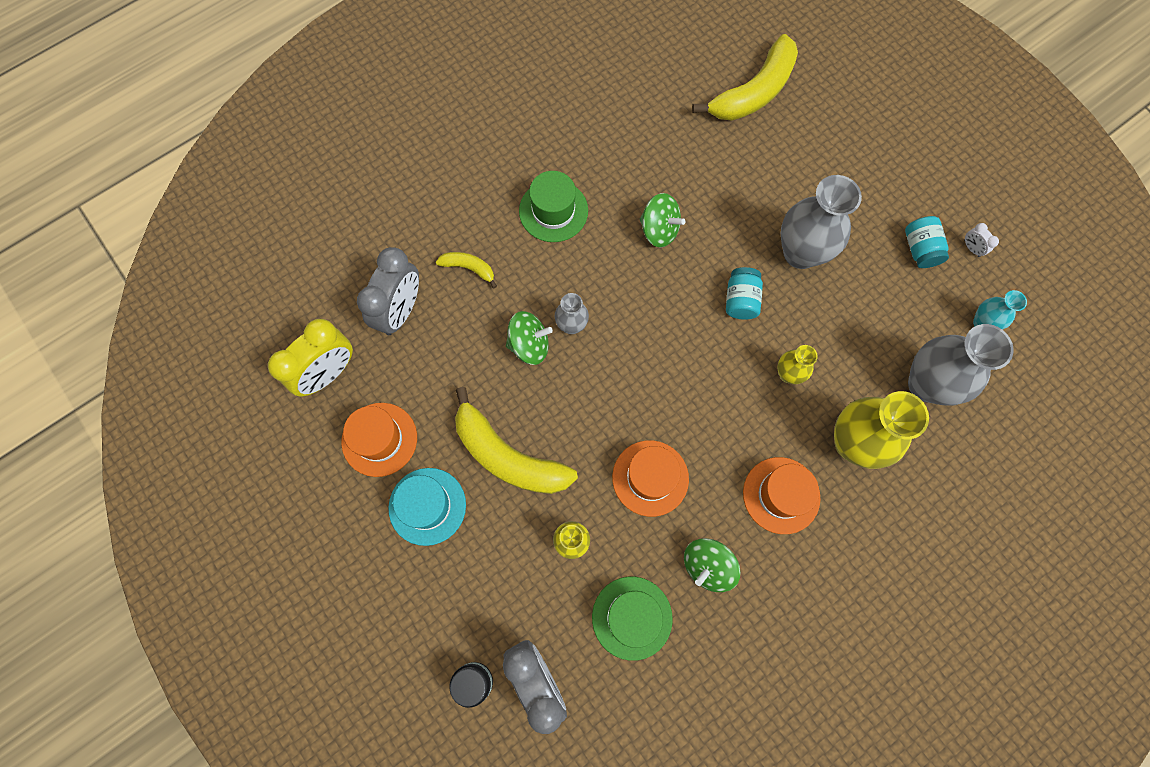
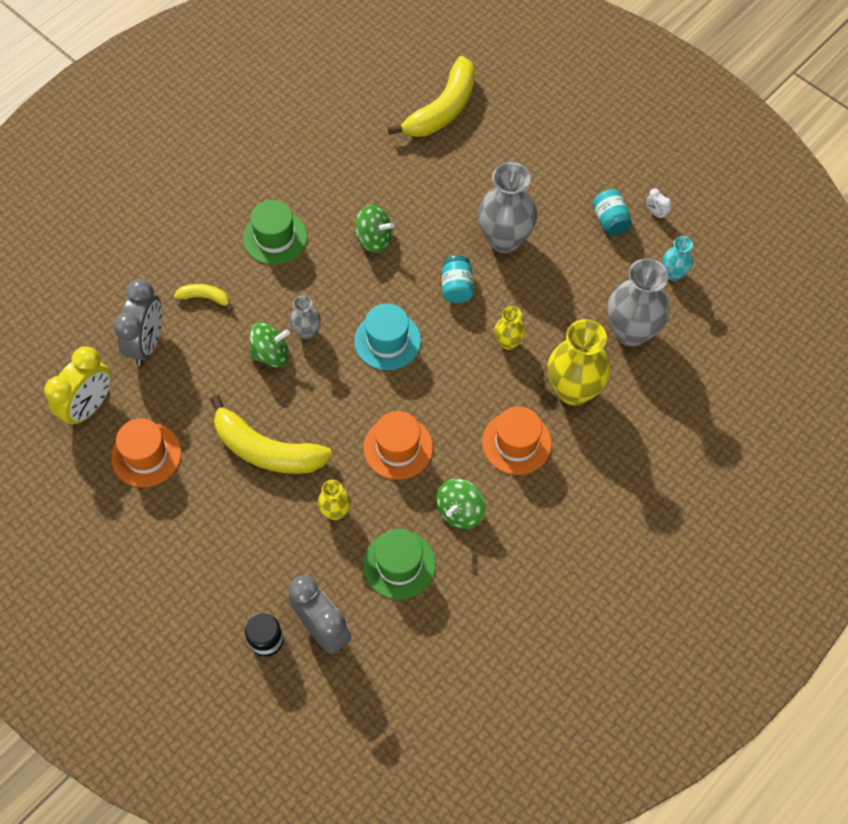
camera: 10 degrees left, 10 degrees down
turquoise hat [388,468,466,546] -> turquoise hat moved to [354,303,421,370]

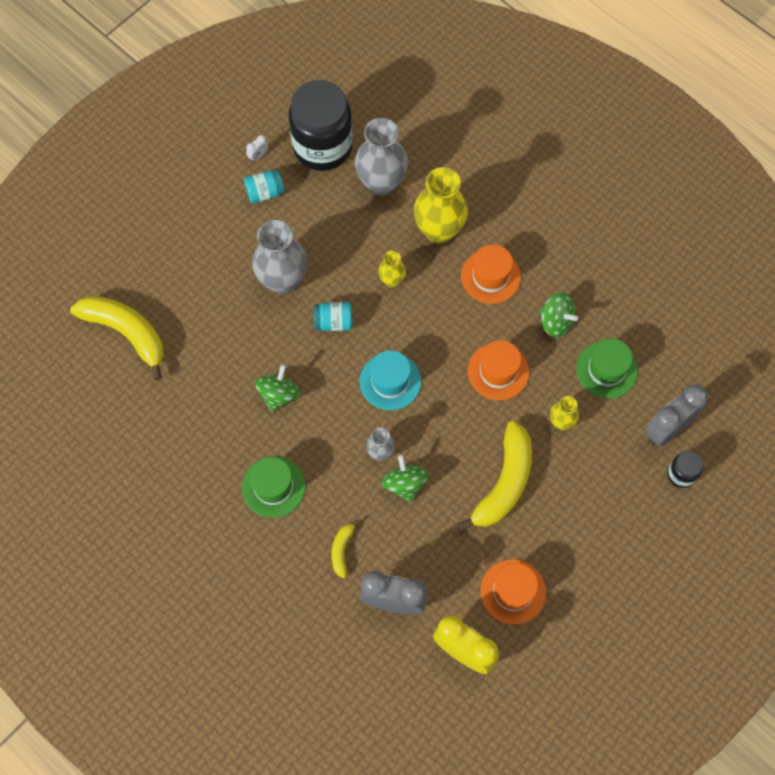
camera: 90 degrees left, 5 degrees up
turquoise vase [662,236,693,281] -> black jar [289,80,353,171]

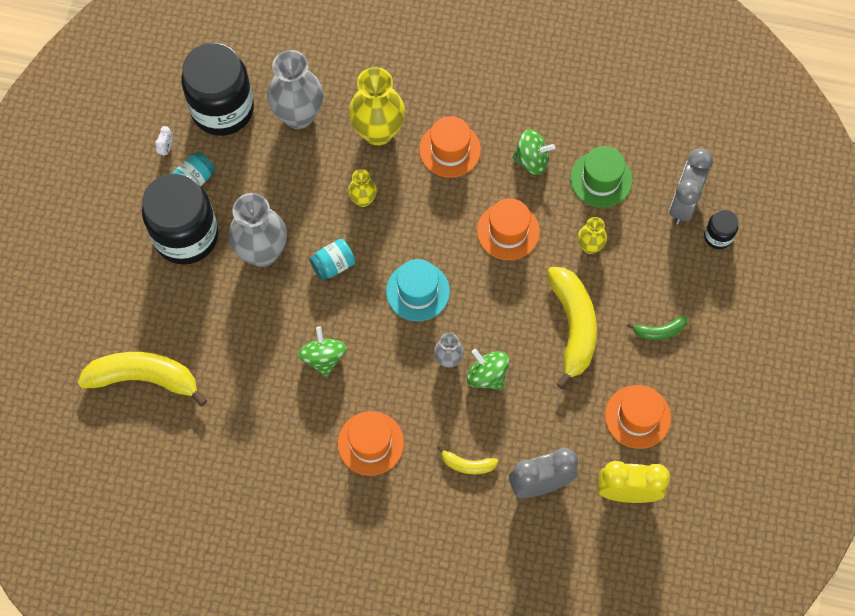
camera: 30 degrees left, 0 degrees up
green hat [242,456,305,518] -> orange hat [338,411,404,476]
yellow banana [331,520,360,578] -> yellow banana turned 60 degrees counterclockwise [437,445,498,474]
none -> black jar [142,173,218,265]
none -> green banana [627,316,687,340]

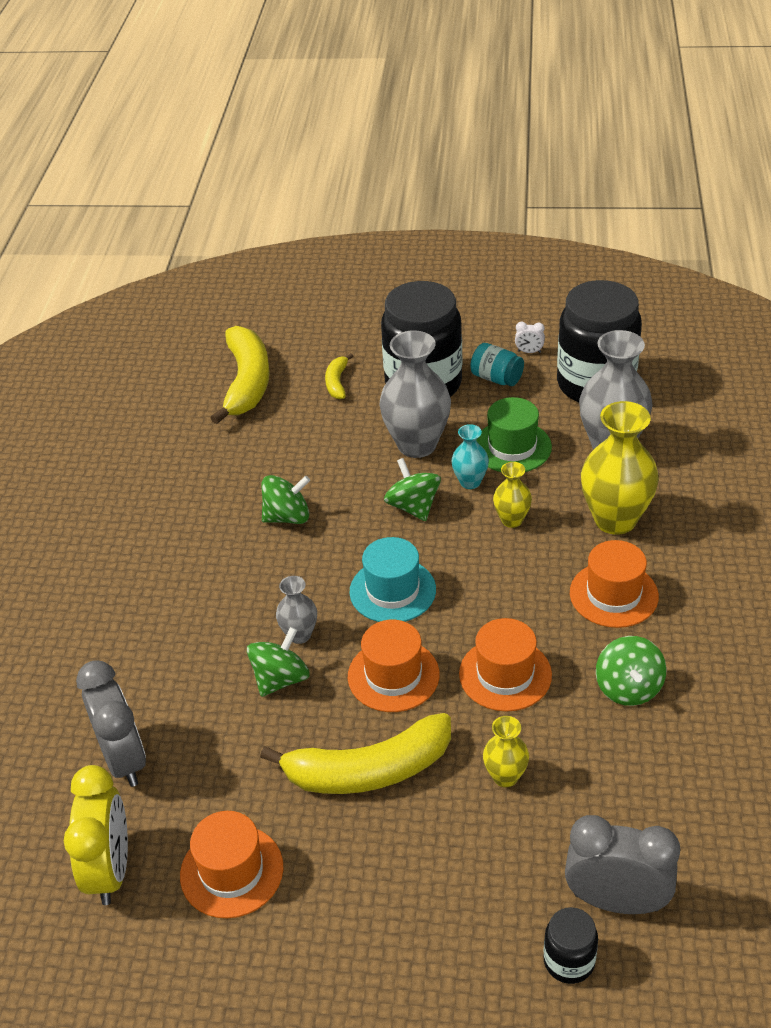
camera: 85 degrees right, 25 degrees down
turquoise jar [309,239,356,280] -> green spinning top [384,458,441,521]
orange hat [338,411,404,476] -> orange hat moved to [348,620,440,712]
yellow banana [437,445,498,474] -> yellow banana moved to [325,353,353,399]
green hat [570,146,632,208] -> green hat moved to [476,397,552,472]
green banana [627,316,687,340] -> none
none -> turquoise vase [451,424,489,489]

